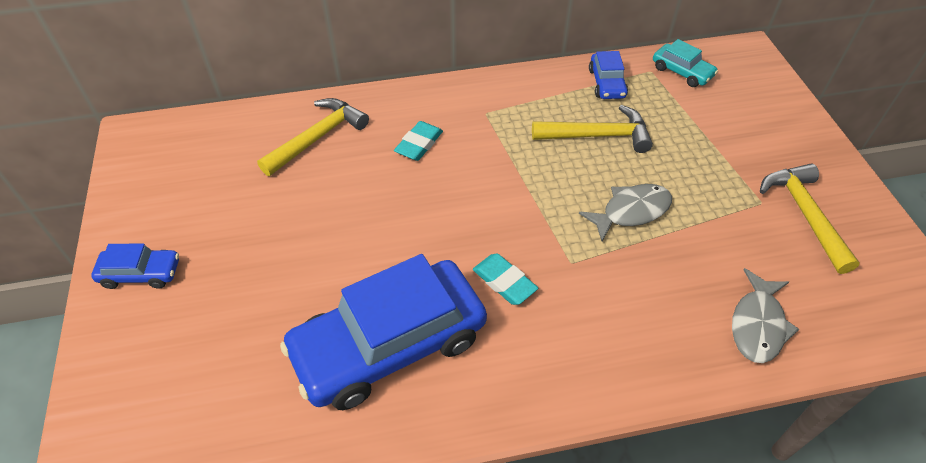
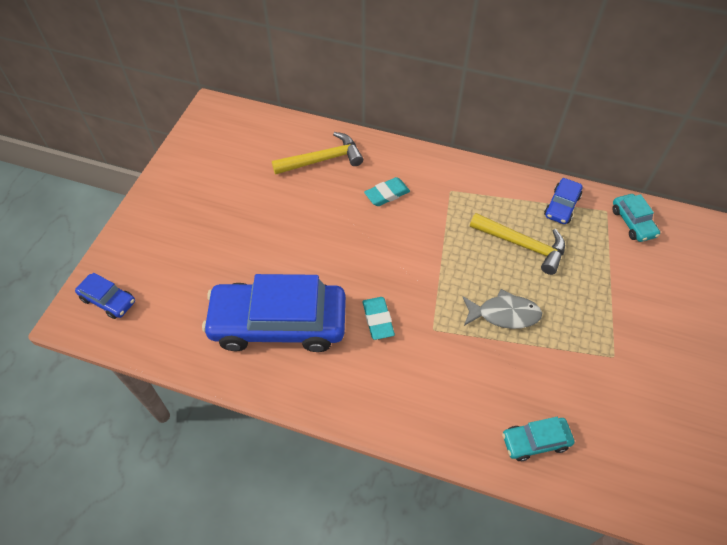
camera: 30 degrees right, 5 degrees up
blue car [91,244,179,289] -> blue car moved to [75,273,135,319]
grey fish [732,268,799,363] -> turquoise car [502,417,575,461]
yellow hammer [760,163,860,274] -> none

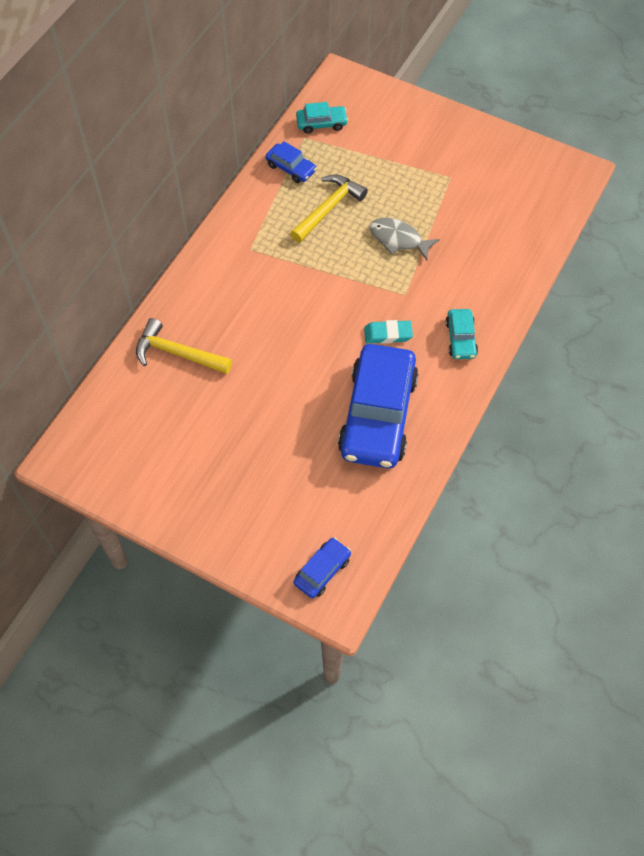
camera: 80 degrees left, 5 degrees up
yellow hammer [272,132,363,175] -> yellow hammer turned 60 degrees counterclockwise [136,318,232,374]
turquoise eraser [364,177,410,206] -> none
grey fish [463,289,542,329] -> grey fish turned 75 degrees counterclockwise [369,218,440,260]
turquoise car [502,417,575,461] -> turquoise car moved to [446,309,478,359]

